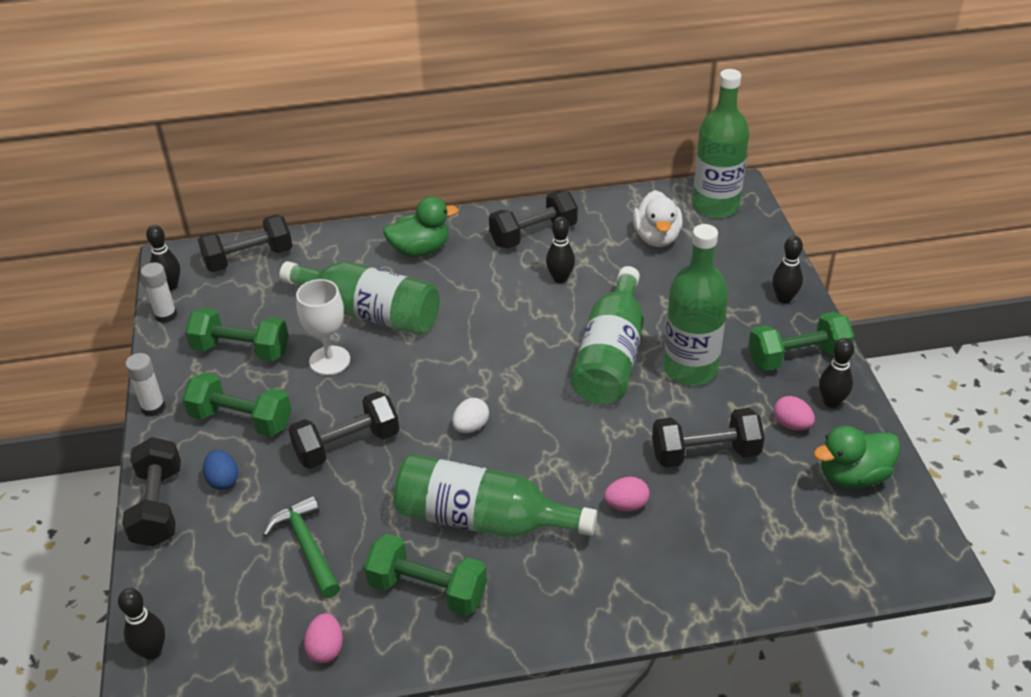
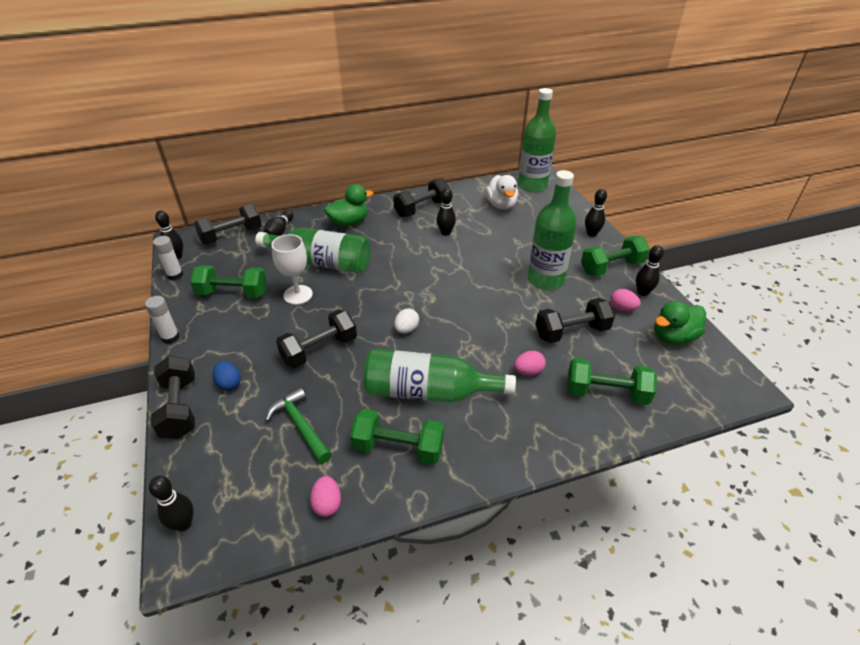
camera: 10 degrees left, 0 degrees up
green dumbbell [182,372,291,437] -> green dumbbell moved to [567,358,657,405]
green bottle [571,266,644,404] -> none
none -> black bowling pin [263,210,293,236]

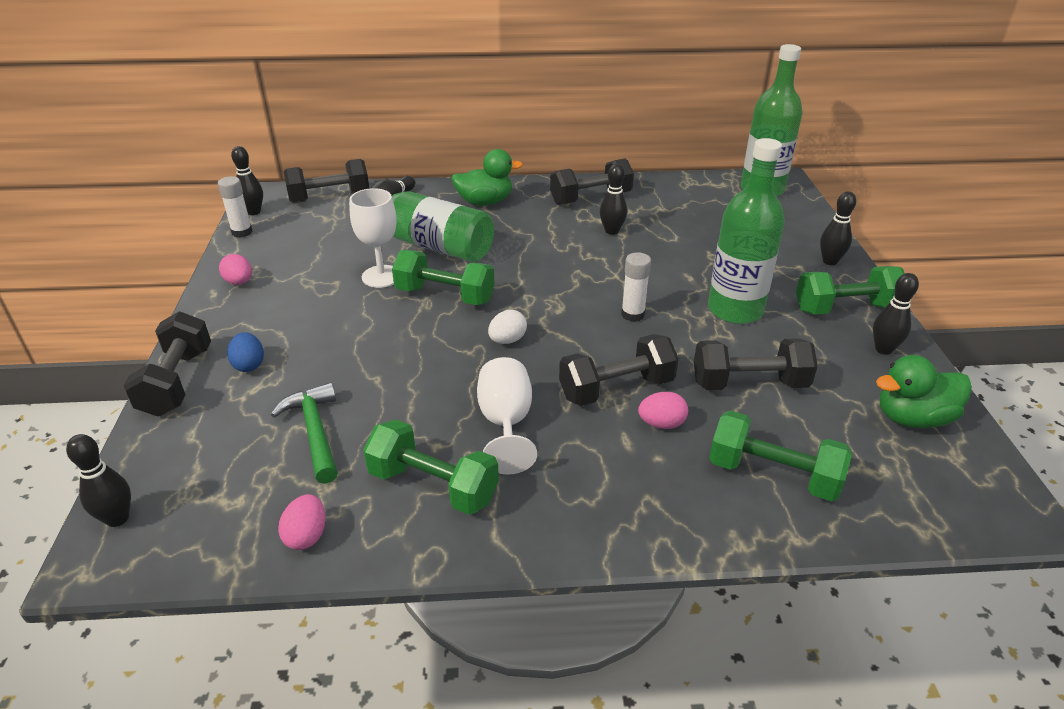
camera: 15 degrees right, 5 degrees down
white glue stick [145,296,180,344] -> white glue stick moved to [621,252,651,322]
green dumbbell [190,265,267,298] -> green dumbbell moved to [392,250,494,305]
black dumbbell [276,309,357,368] -> black dumbbell moved to [559,334,679,406]
green bottle [364,349,516,403] -> white goblet [477,357,537,475]
white duck [485,175,518,210] -> none
pink egg [610,289,641,312] -> pink egg moved to [219,254,252,285]

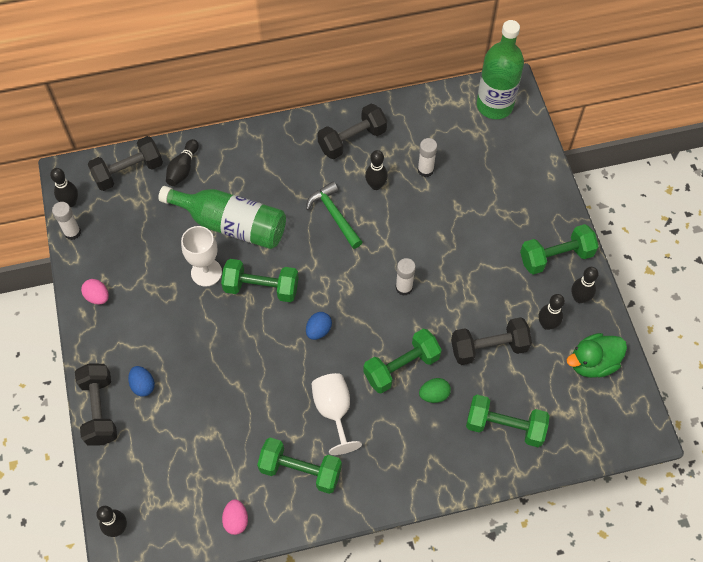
camera: 10 degrees left, 25 degrees up
green hammer [271,382,338,484] -> green hammer moved to [306,182,362,249]
green duck [451,149,523,206] -> none
white egg [488,310,527,344] -> blue egg [306,312,332,340]
black dumbbell [559,334,679,406] -> green dumbbell [363,329,442,394]
pink egg [638,392,688,429] -> green egg [419,378,451,403]
green bottle [708,138,785,324] -> none
black bowling pin [820,191,856,265] -> black bowling pin moved to [539,294,565,330]
none -> white glue stick [418,138,437,177]

